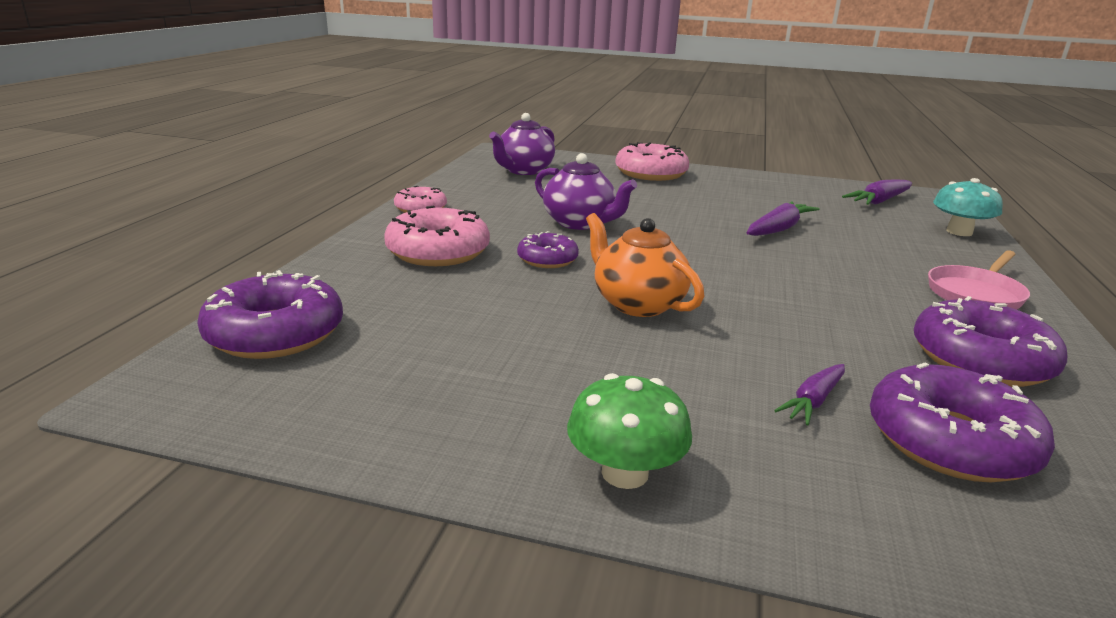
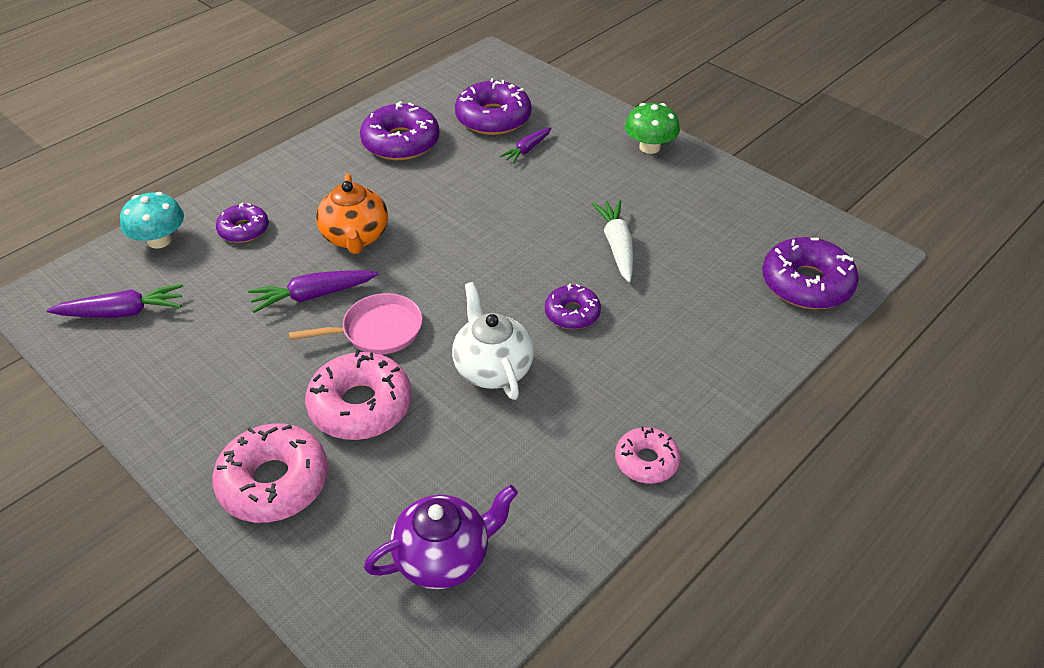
camera: 150 degrees left, 20 degrees up
pink donut [385,206,490,266] -> pink donut moved to [305,350,412,440]
purple teapot [535,153,637,230] -> white teapot [452,282,534,400]
orange teapot [586,213,704,317] -> orange teapot moved to [316,174,388,254]
purple carrot [774,364,845,425] -> purple carrot turned 150 degrees clockwise [500,127,551,163]
pink pan [928,250,1030,309] -> pink pan moved to [289,293,423,354]
none -> purple donut [216,203,269,243]
none -> white carrot [592,200,633,282]

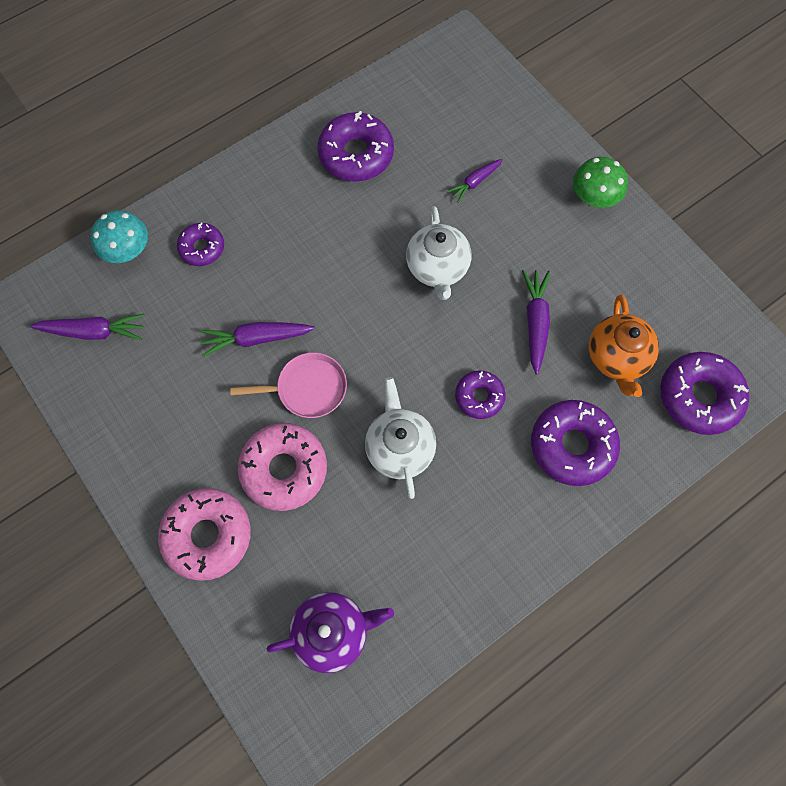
camera: 10 degrees right, 25 degrees up
orange teapot [316,174,388,254] -> orange teapot moved to [589,295,659,397]
purple donut [455,78,531,135] -> purple donut moved to [531,400,620,486]
white carrot [592,200,633,282] -> purple carrot [522,270,550,375]
pink donut [615,427,680,484] -> none
none -> white teapot [406,206,471,300]

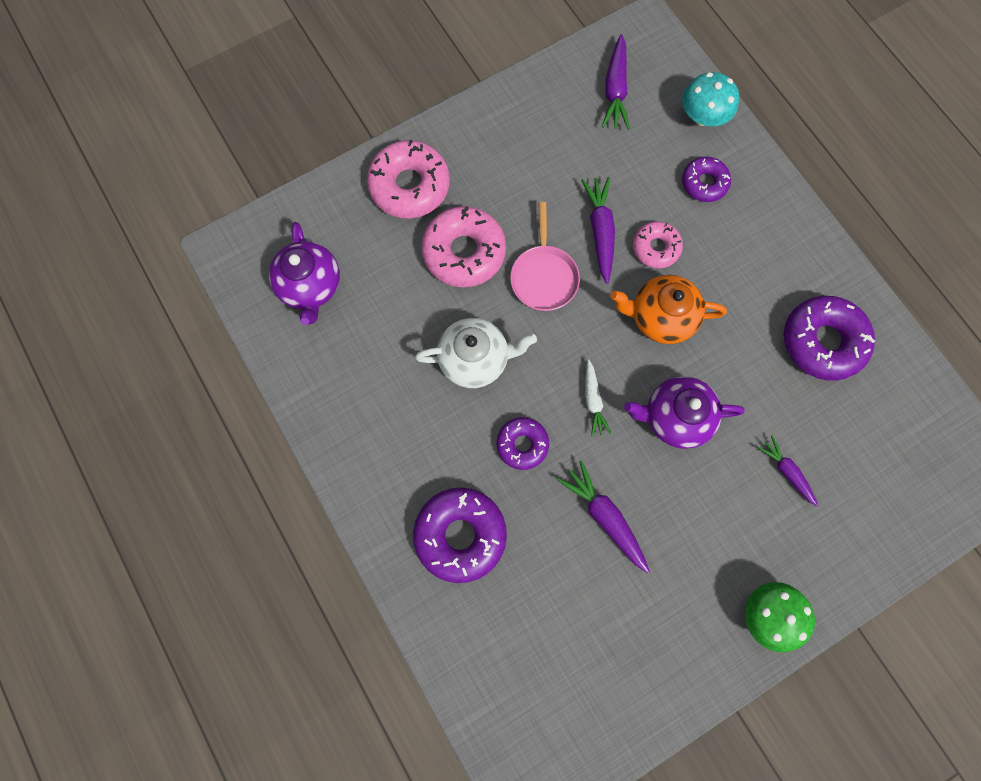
camera: 95 degrees right, 5 degrees up
white teapot [406,206,471,300] -> purple teapot [624,376,745,449]
purple carrot [522,270,550,375] -> purple carrot turned 135 degrees counterclockwise [557,460,650,573]
orange teapot [589,295,659,397] -> orange teapot moved to [611,275,727,344]
purple donut [661,352,749,435] -> none
none -> white carrot [585,359,611,437]
none -> pink donut [633,221,683,269]

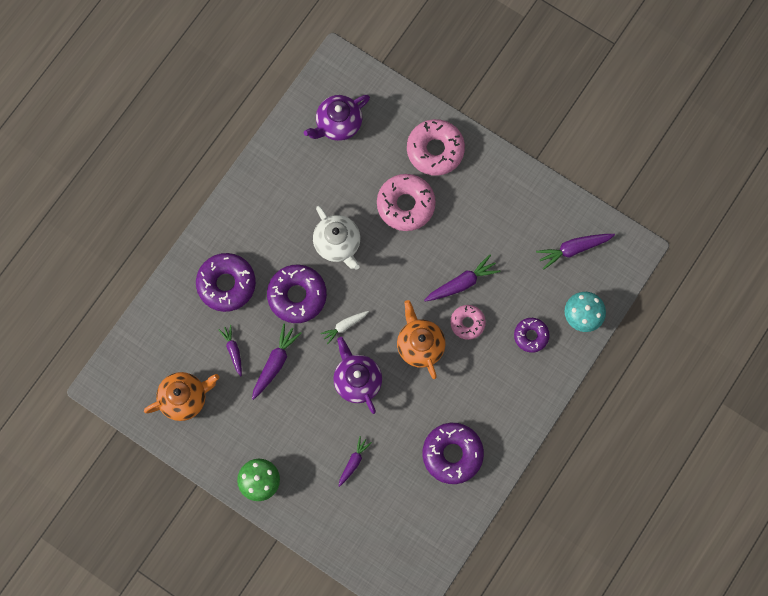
camera: 65 degrees right, 0 degrees up
purple donut [496,417,549,470] -> purple donut [267,265,327,323], size x1.70
pink pan [510,202,580,311] -> none
none -> orange teapot [144,372,219,421]
none -> purple carrot [218,325,242,376]

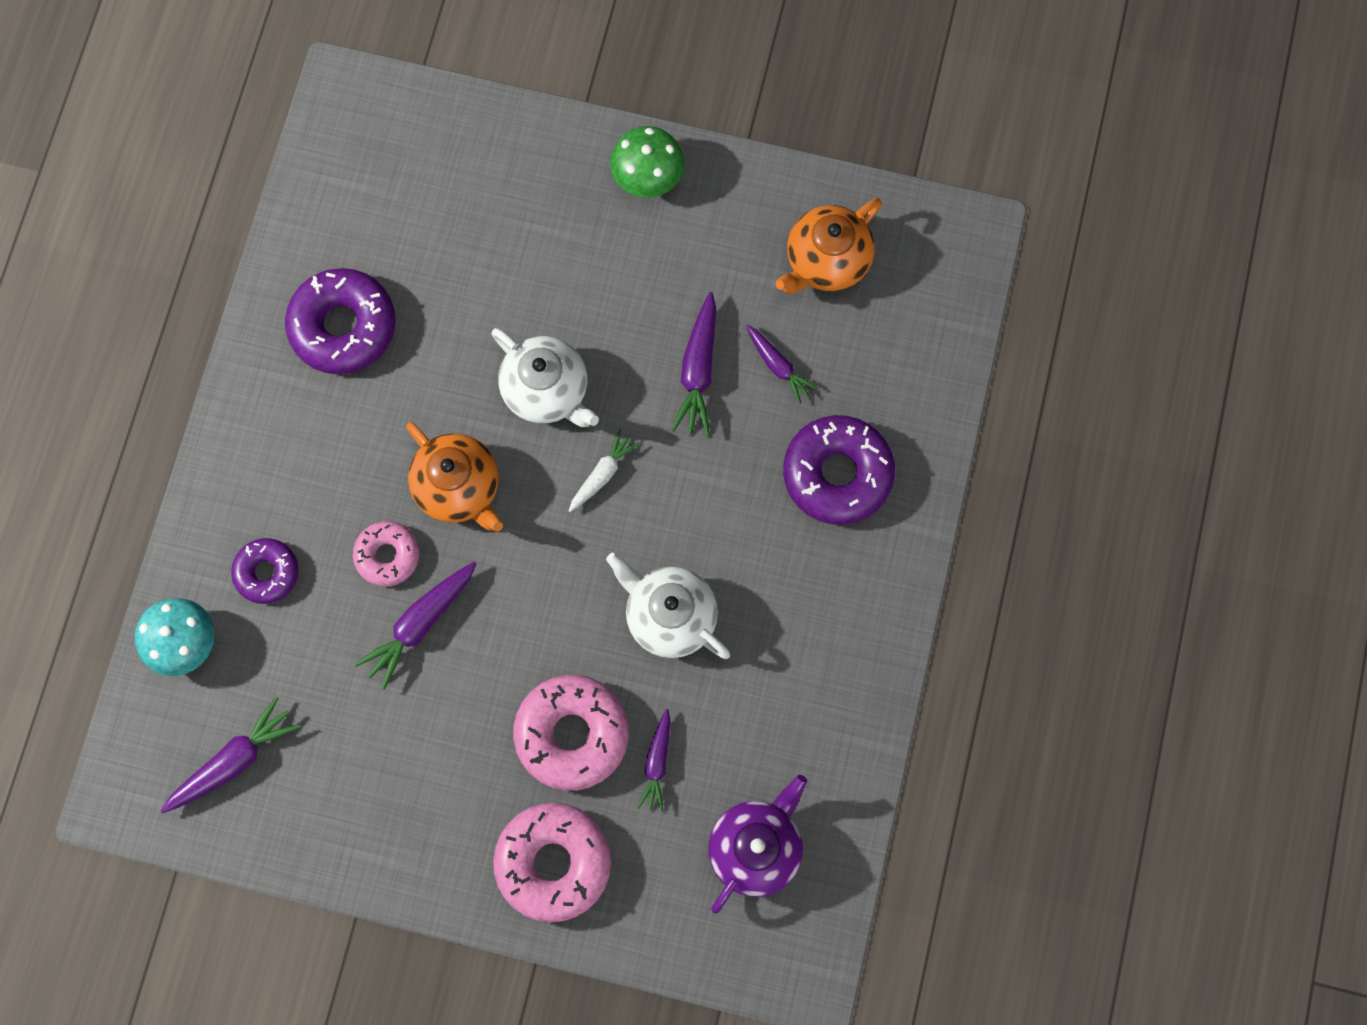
camera: 160 degrees right, 0 degrees up
purple donut [267,265,327,323] -> none
purple teapot [333,337,382,414] -> white teapot [492,328,599,427]
purple carrot [339,436,372,487] -> purple carrot moved to [637,709,671,812]

